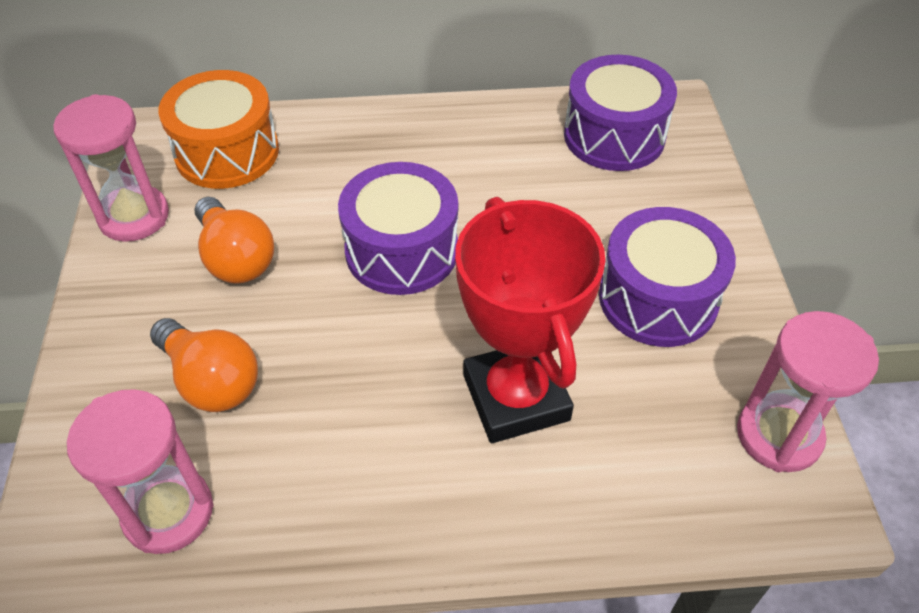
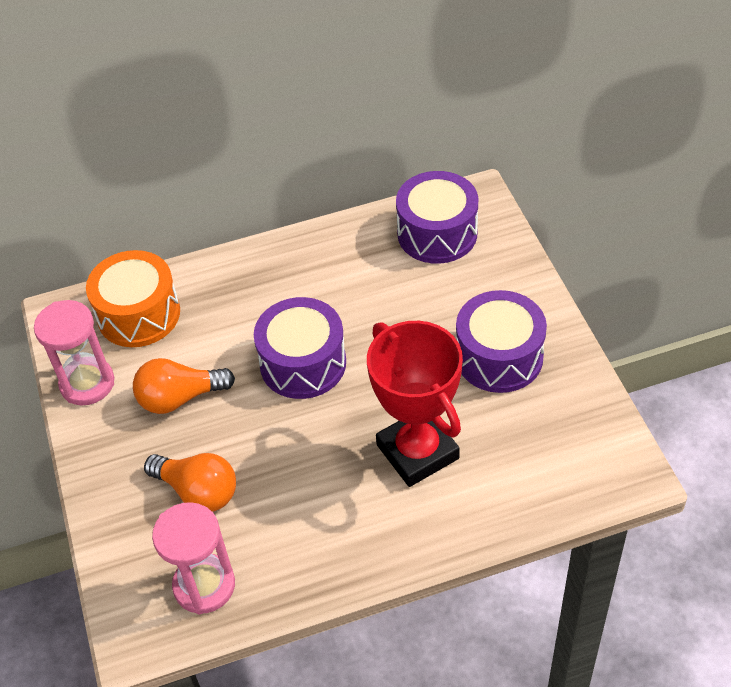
camera: 10 degrees left, 0 degrees up
orange light bulb [194,197,274,284] -> orange light bulb turned 120 degrees clockwise [133,358,235,414]
pink hourglass [737,311,879,472] -> none

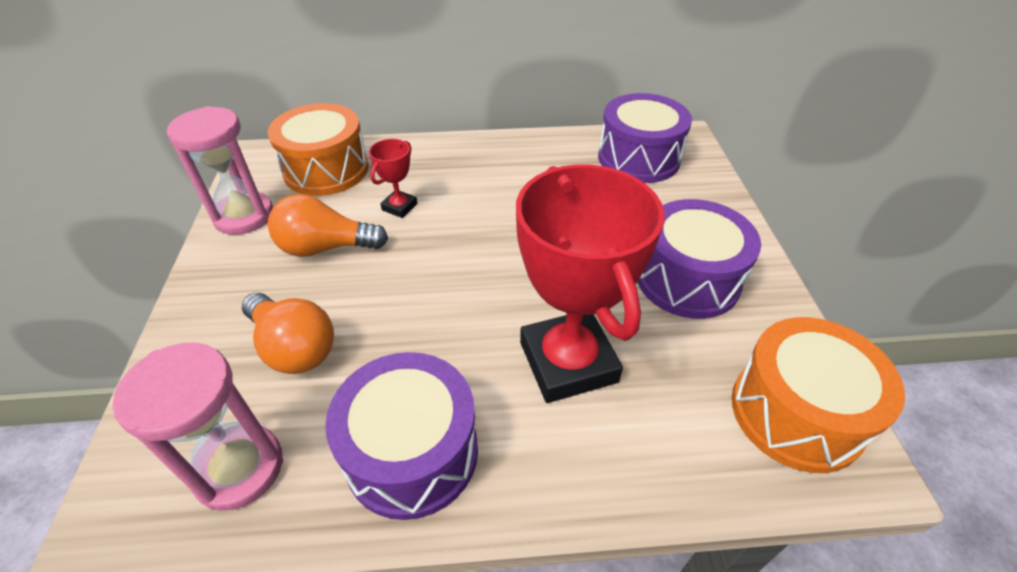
camera: 10 degrees right, 5 degrees down
purple drum [254,297,346,399] -> purple drum moved to [325,352,478,520]
none -> red trophy [369,139,418,218]
none -> orange drum [732,317,905,473]

